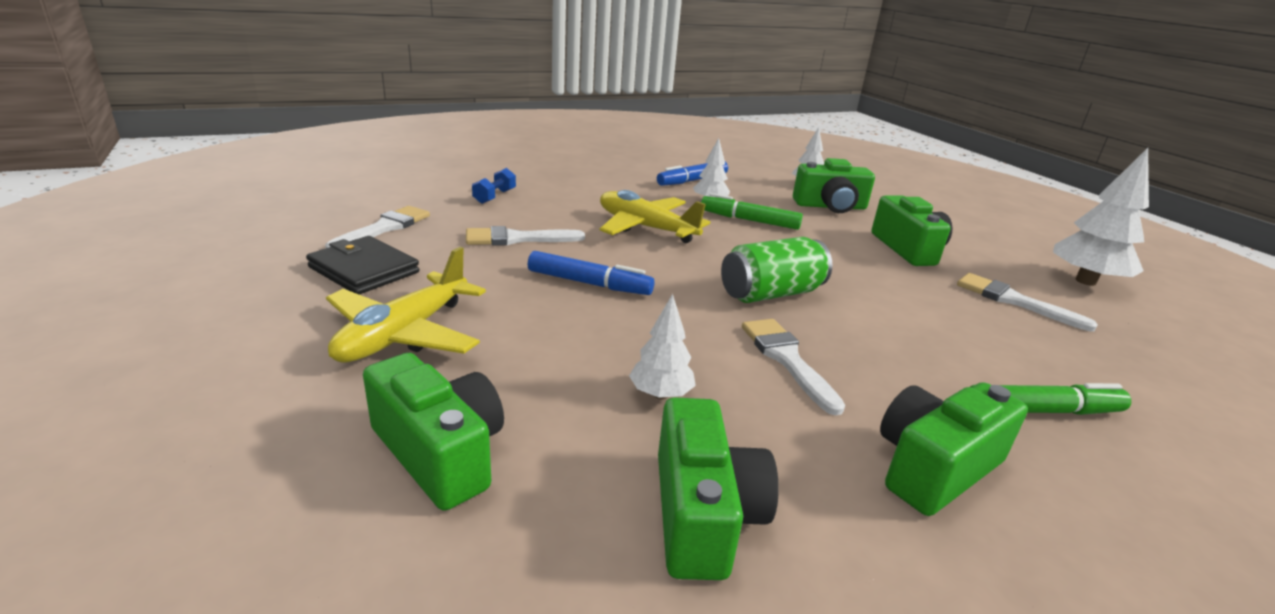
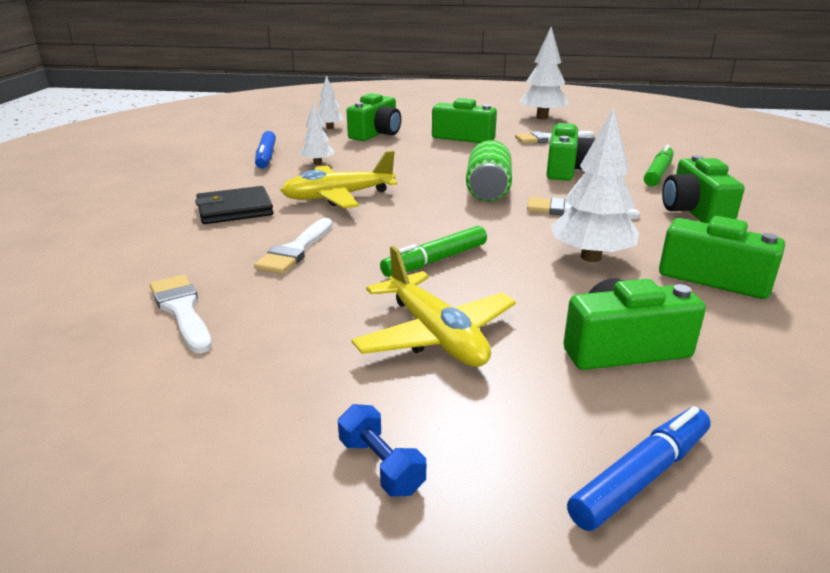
camera: 55 degrees left, 0 degrees up
black wallet [306,236,419,295] -> black wallet moved to [195,186,274,224]
blue dumbbell [472,168,516,204] -> blue dumbbell moved to [338,404,426,497]
blue marker [528,251,655,295] -> blue marker moved to [567,406,711,531]
white tree [629,294,696,399] -> white tree [551,108,639,262], size x1.77
green marker [701,193,803,230] -> green marker moved to [380,226,487,277]
none -> green camera [547,123,596,181]

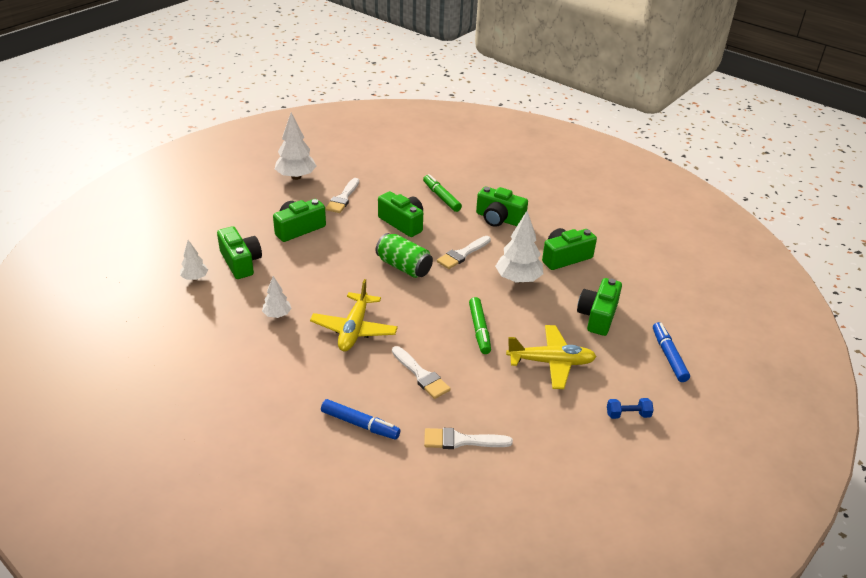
camera: 60 degrees left, 10 degrees up
black wallet [195,186,274,224] -> none
blue marker [255,131,276,169] -> blue marker moved to [321,399,401,440]

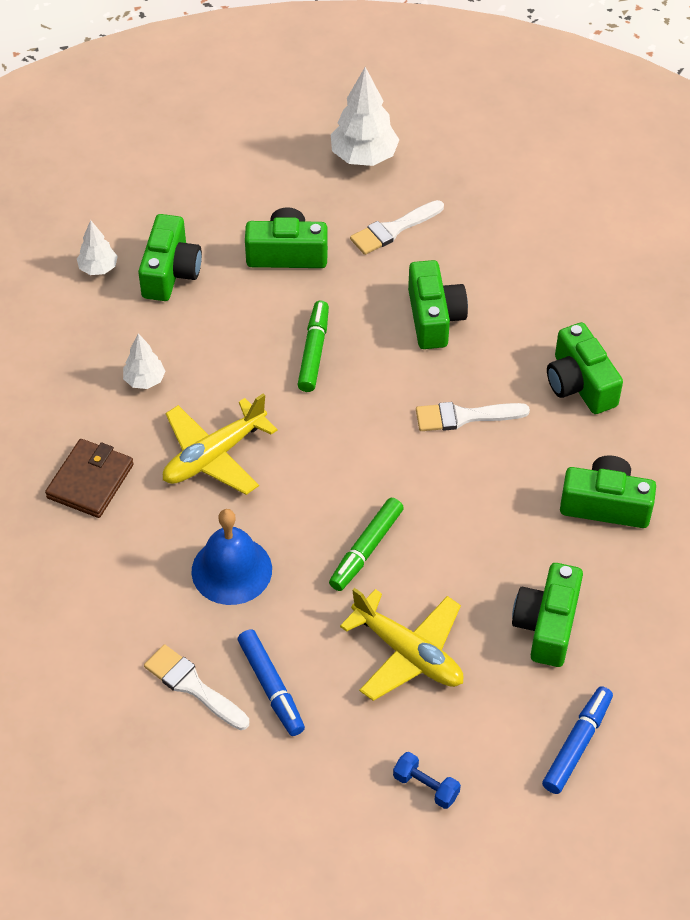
camera: 40 degrees right, 15 degrees up
blue marker [321,399,401,440] -> blue marker moved to [238,629,305,736]
green can [376,233,433,278] -> none
white brush [392,346,451,399] -> blue bell [191,509,272,605]
green marker [423,174,462,212] -> green marker moved to [297,301,329,392]
white tree [495,211,543,283] -> none
green camera [577,278,622,336] -> green camera turned 45 degrees counterclockwise [512,563,583,667]
none -> brown wallet [45,439,134,518]

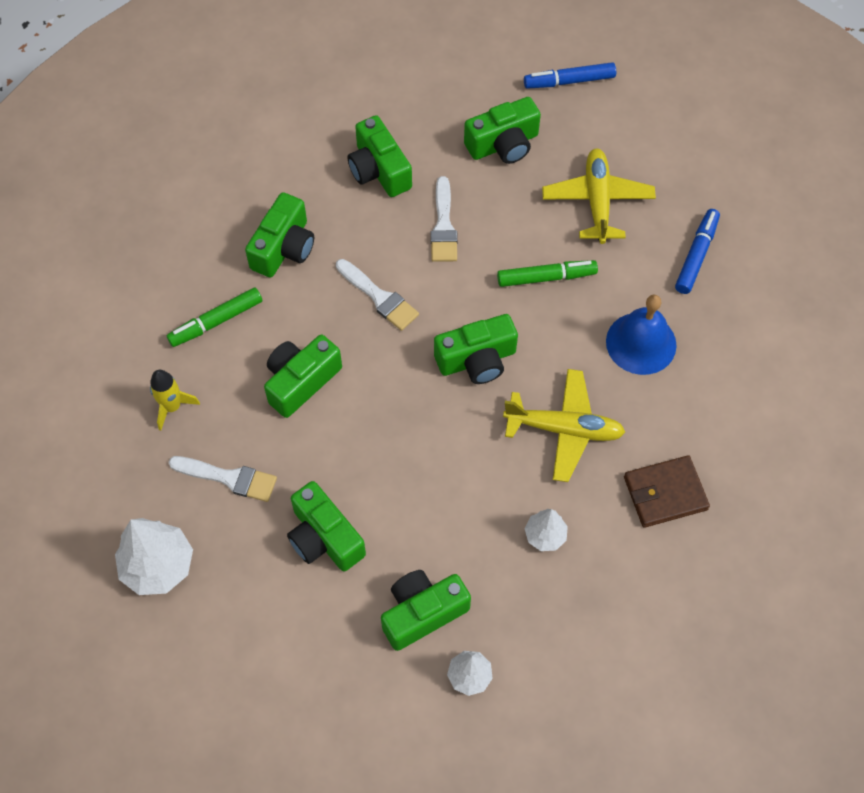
camera: 130 degrees left, 10 degrees up
white brush [144,644,249,730] -> white brush moved to [431,176,458,262]
green marker [297,301,329,392] -> green marker moved to [166,288,262,347]
blue dumbbell [393,752,461,809] -> none
none -> yellow rocket [150,370,200,431]
none -> green camera [434,314,518,384]

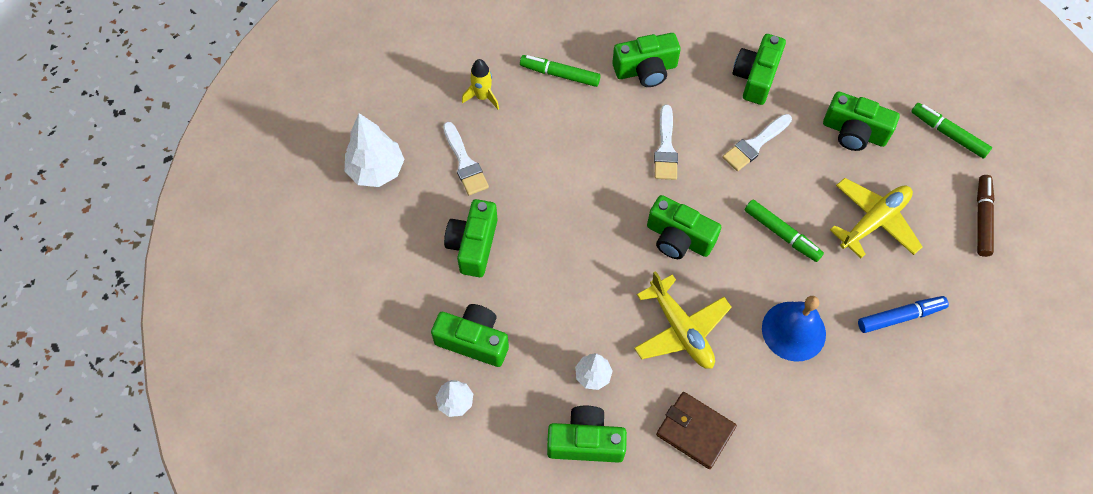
camera: 50 degrees right, 0 degrees up
green camera [264,335,342,418] -> green camera moved to [547,406,627,463]
blue marker [524,62,616,89] -> green marker [911,103,992,159]
none -> brown marker [977,175,995,257]

